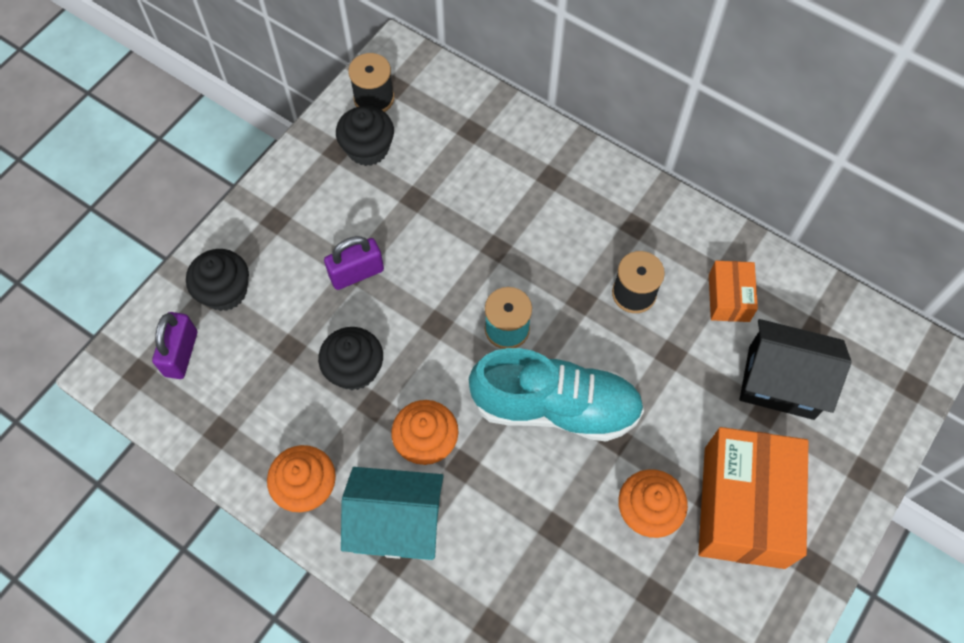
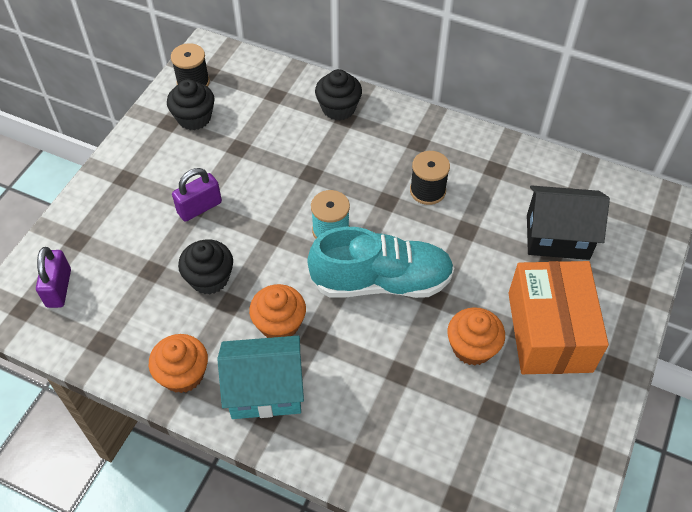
camera: 10 degrees left, 10 degrees down
black cupcake [186,249,249,311] -> black cupcake moved to [315,69,362,120]
orange box [709,261,758,322] -> none

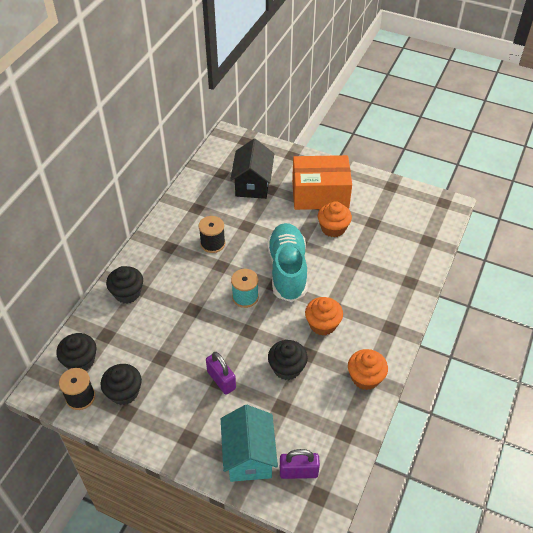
camera: 90 degrees left, 5 degrees down
turquoise house [217,336,304,419] -> turquoise house moved to [221,405,278,482]
none -> black cupcake [56,333,96,371]

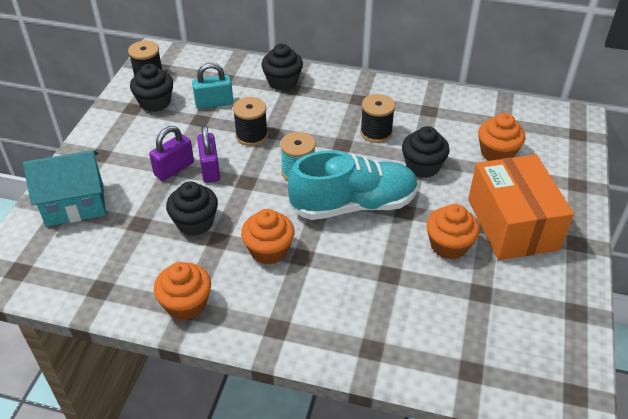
camera: 80 degrees right, 5 degrees down
black cupcake [56,333,96,371] -> black cupcake moved to [402,126,450,178]
black house [230,139,274,199] -> orange cupcake [478,113,525,161]
purple padlock [280,449,320,479] -> purple padlock moved to [197,125,220,183]
none -> turquoise padlock [192,63,233,109]
none -> black spool [233,97,268,146]

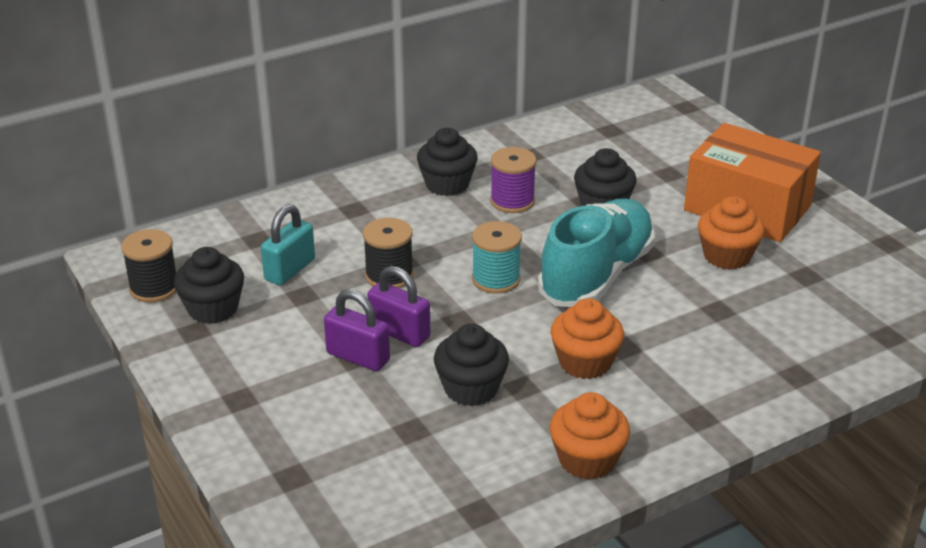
camera: 45 degrees left, 10 degrees down
turquoise house [23,150,106,226] -> none
purple padlock [149,126,194,181] -> purple padlock turned 60 degrees counterclockwise [324,290,390,371]
black cupcake [261,44,303,91] -> black cupcake moved to [417,128,478,196]
black spool [360,94,395,143] -> purple spool [490,147,537,213]
orange cupcake [478,113,525,161] -> none

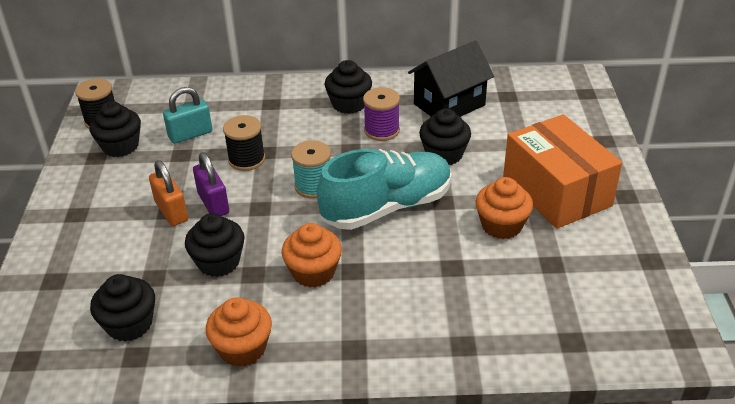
camera: 30 degrees right, 5 degrees up
purple padlock [324,290,390,371] -> orange padlock [149,160,188,226]
none -> black cupcake [90,274,155,342]
none -> black house [408,41,494,117]

